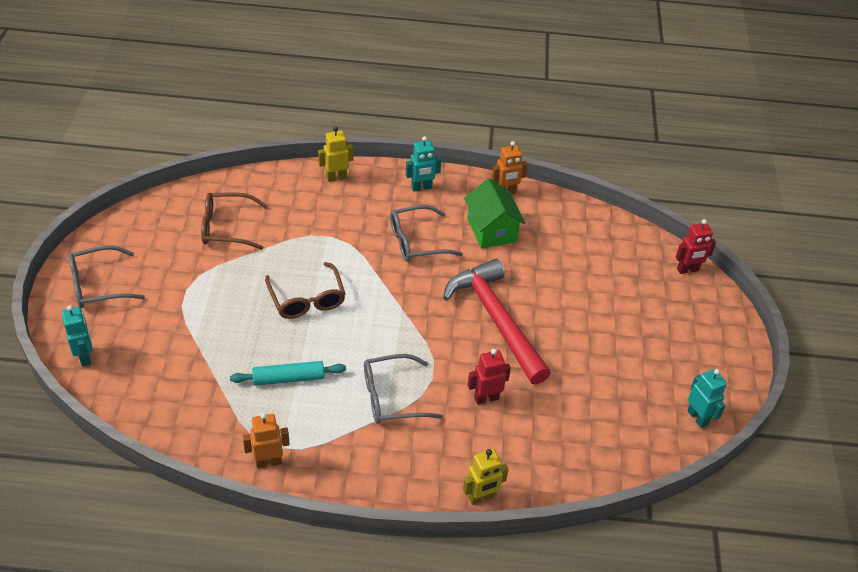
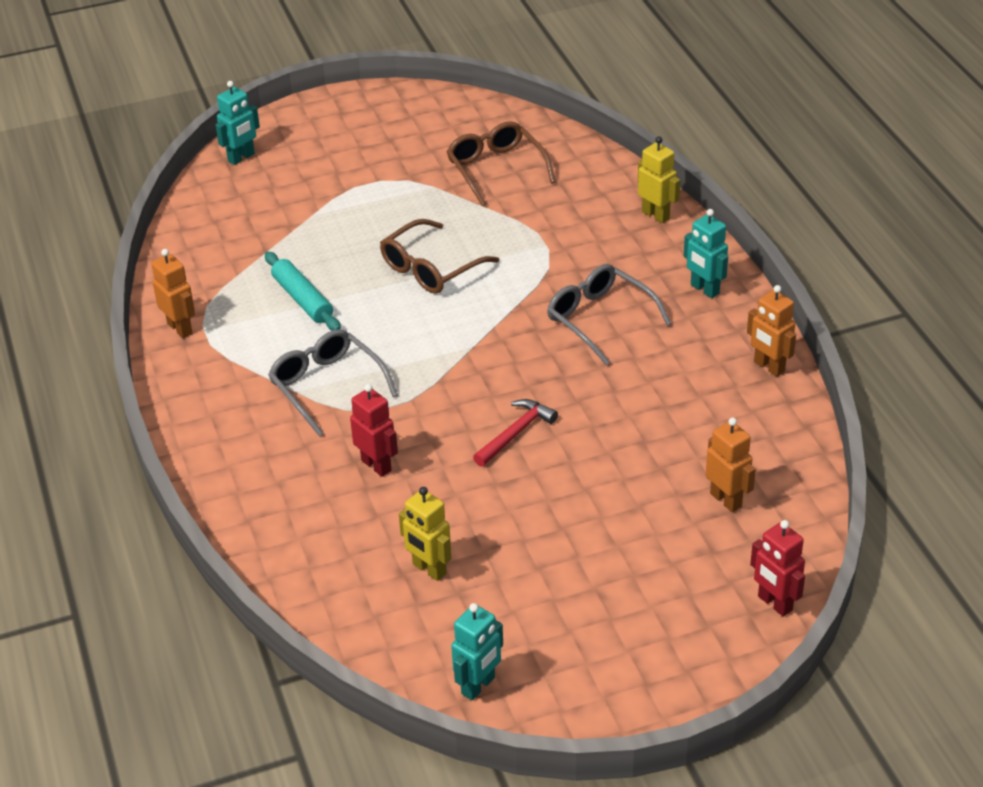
camera: 70 degrees right, 5 degrees down
grey glasses [68,245,145,308] -> none
red hammer [443,259,551,385] -> red hammer [473,399,558,467], size x0.45
yellow robot [463,449,509,505] -> yellow robot moved to [399,487,451,581]
green house [464,178,525,248] -> none
none -> orange robot [706,418,756,512]

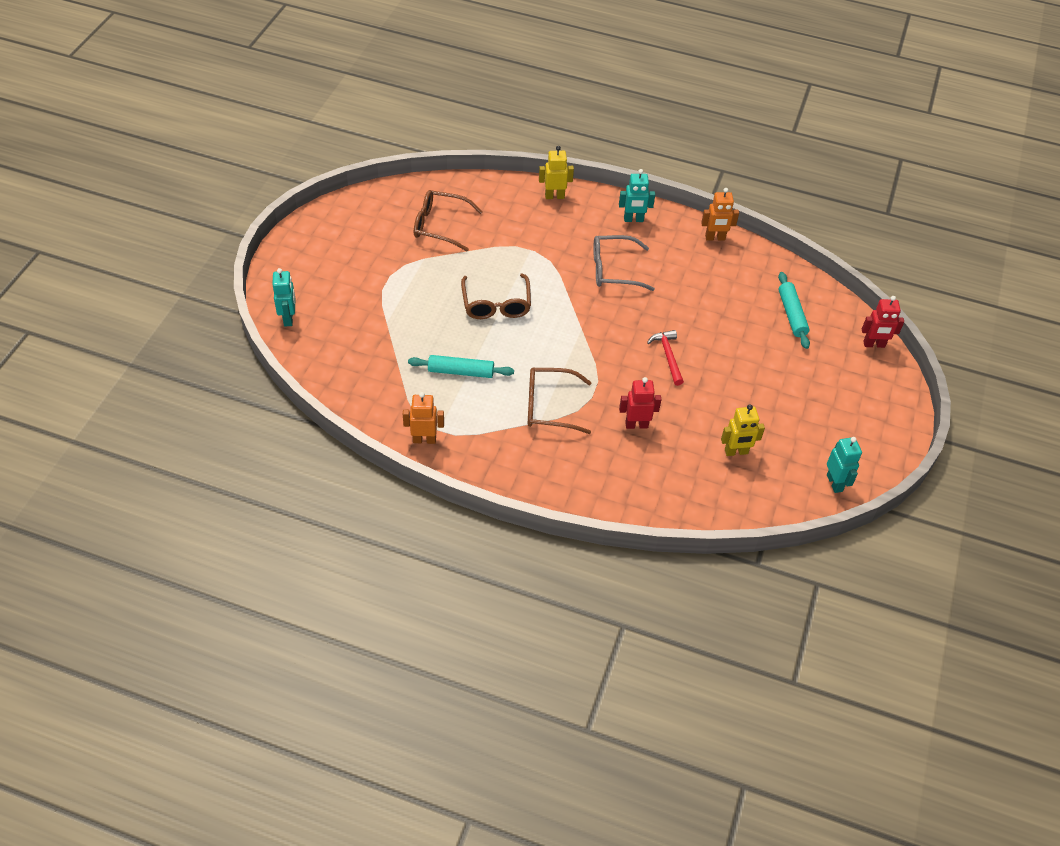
camera: 55 degrees left, 10 degrees up
grey glasses [268,329,398,437] -> brown glasses [528,368,592,434]
orange robot [706,418,756,512] -> turquoise rolling pin [778,272,810,349]

